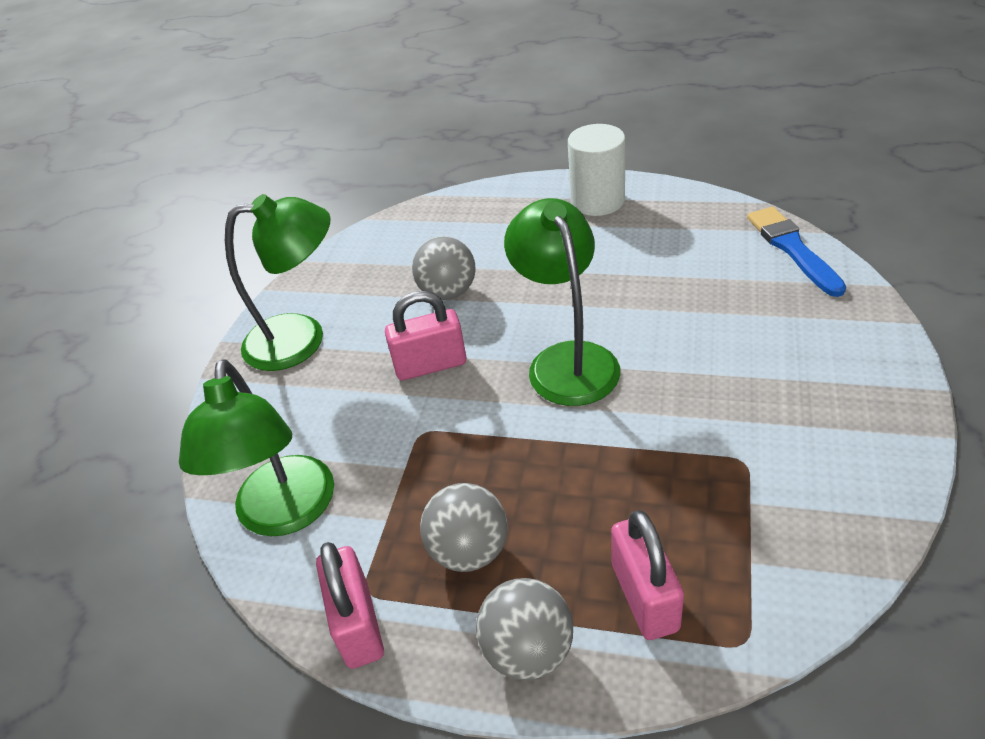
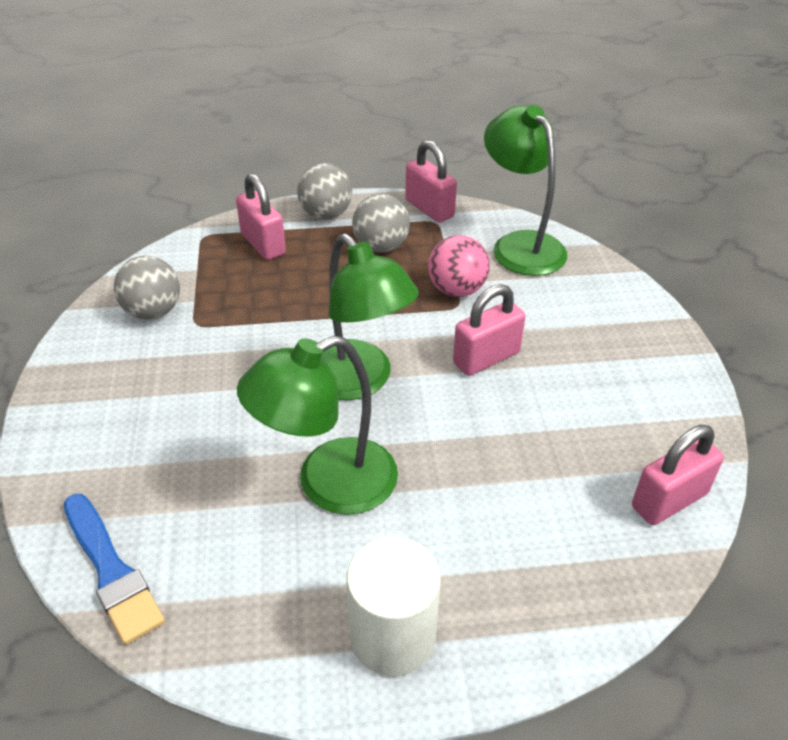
camera: 155 degrees right, 0 degrees up
green lamp [225,194,331,371] -> green lamp moved to [237,336,398,515]
grey ball [412,236,476,300] -> grey ball moved to [114,256,180,320]
none -> pink ball [428,235,490,297]
none -> pink padlock [632,425,724,525]

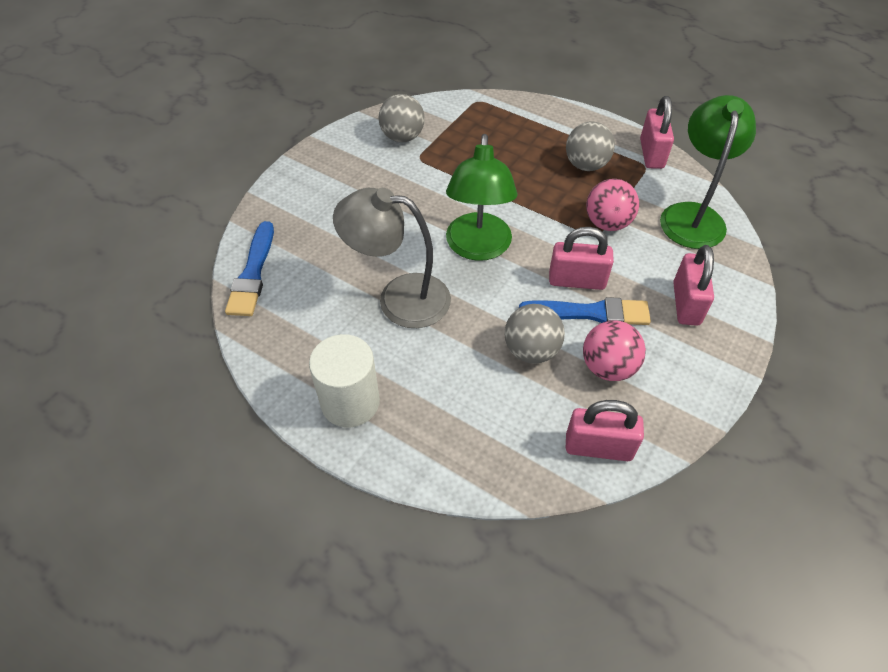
camera: 40 degrees right, 10 degrees up
pink padlock [236,173,286,260] -> pink padlock moved to [673,245,714,326]
green lamp [237,336,398,515] -> grey lamp [333,188,451,328]
grey ball [297,163,352,219] -> grey ball moved to [504,304,565,364]
none -> blue brush [519,297,651,325]
none -> pink ball [583,320,646,381]

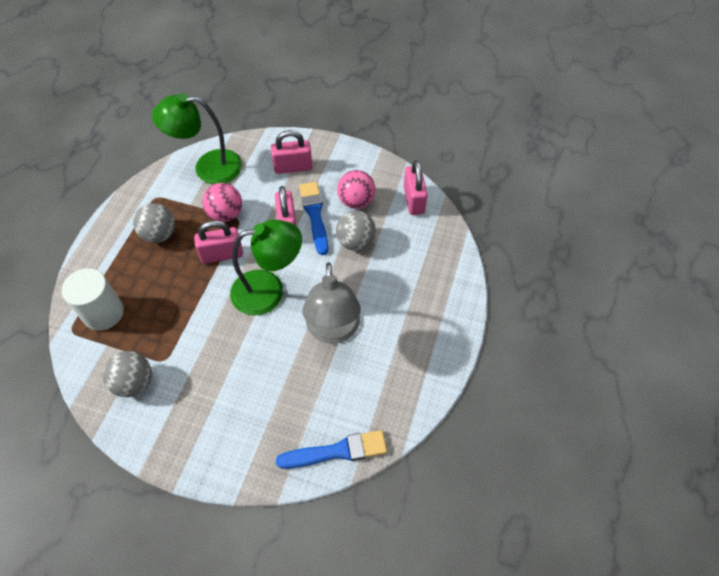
camera: 105 degrees left, 5 degrees up
white cylinder [309,334,380,427] -> white cylinder moved to [62,268,124,331]
pink padlock [640,96,674,169] -> pink padlock moved to [194,220,243,264]

